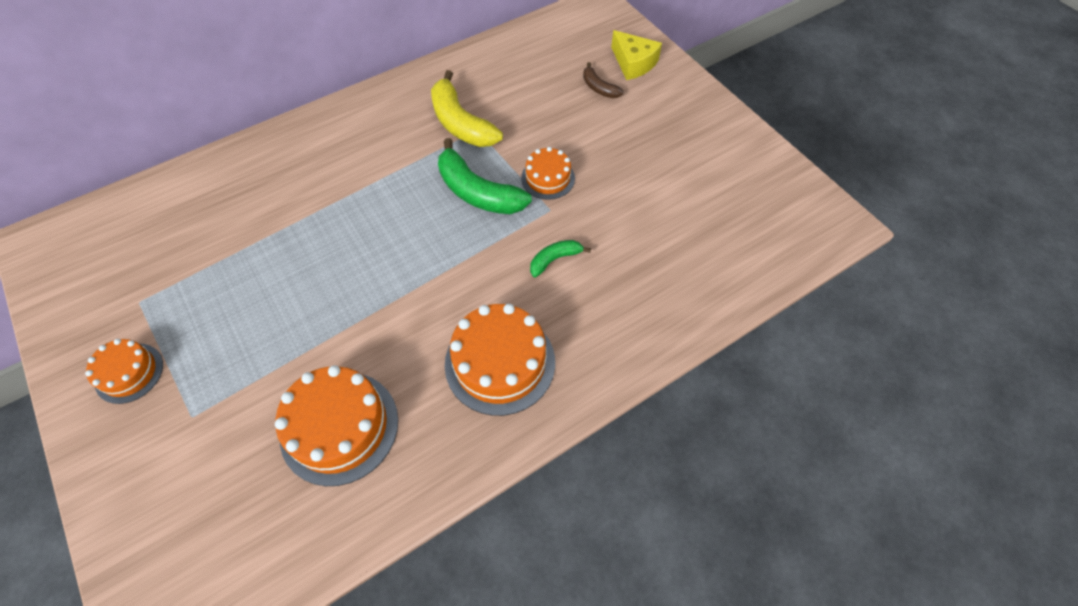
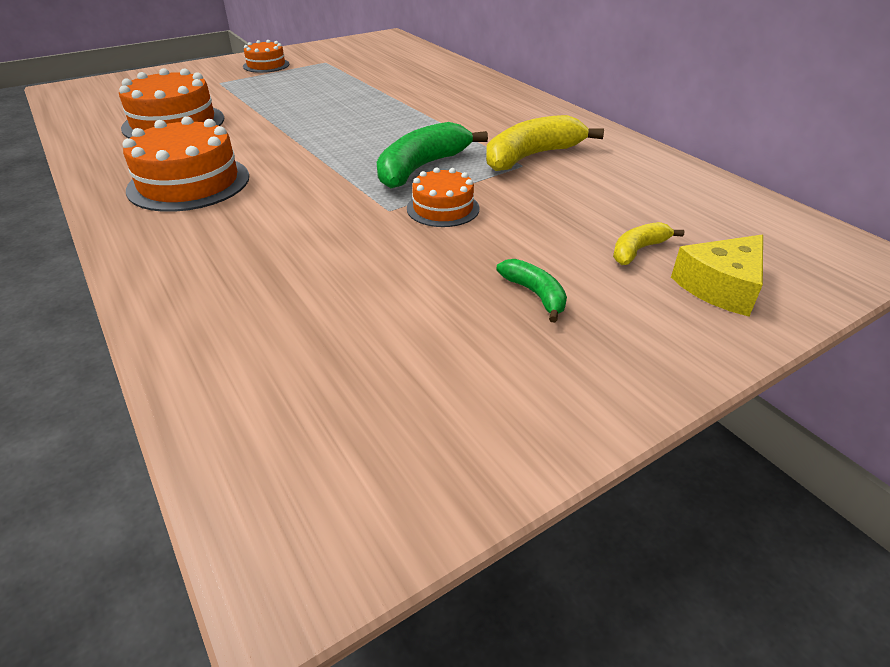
camera: 90 degrees right, 20 degrees down
green banana [530,240,591,277] -> green banana moved to [496,259,567,323]
brown banana [583,62,624,98] -> yellow banana [613,222,685,265]

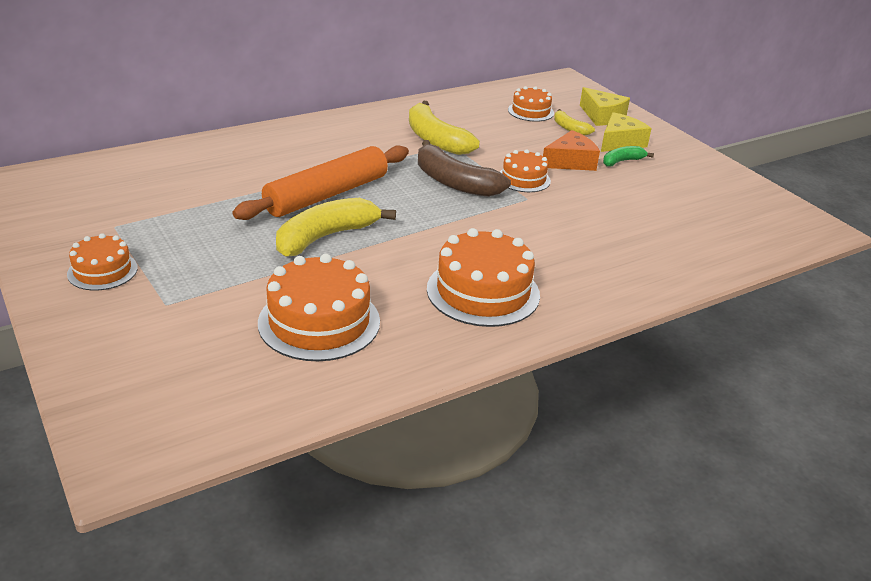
camera: 90 degrees left, 5 degrees down
green banana [377,122,488,188] -> brown banana [418,140,511,197]
none -> orange rolling pin [232,145,409,220]
none -> yellow banana [276,198,396,257]
none -> orange cake [508,86,554,122]
none -> orange cheese [543,130,600,171]
none -> yellow cheese [601,112,652,152]

